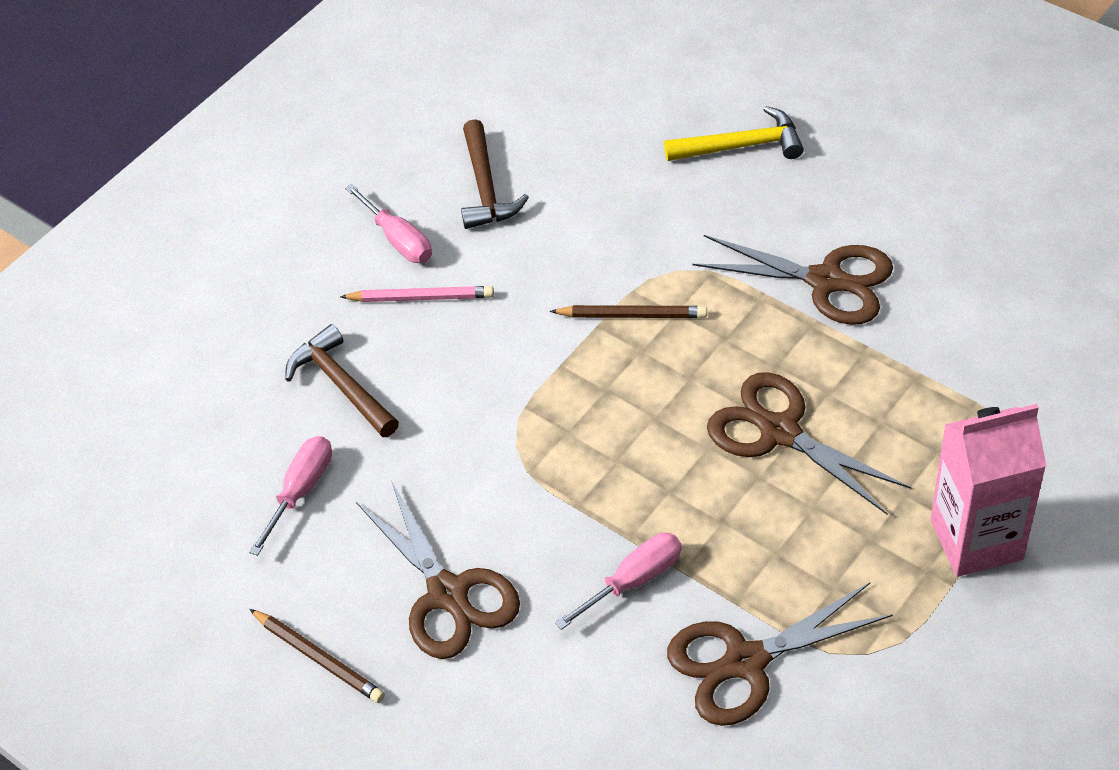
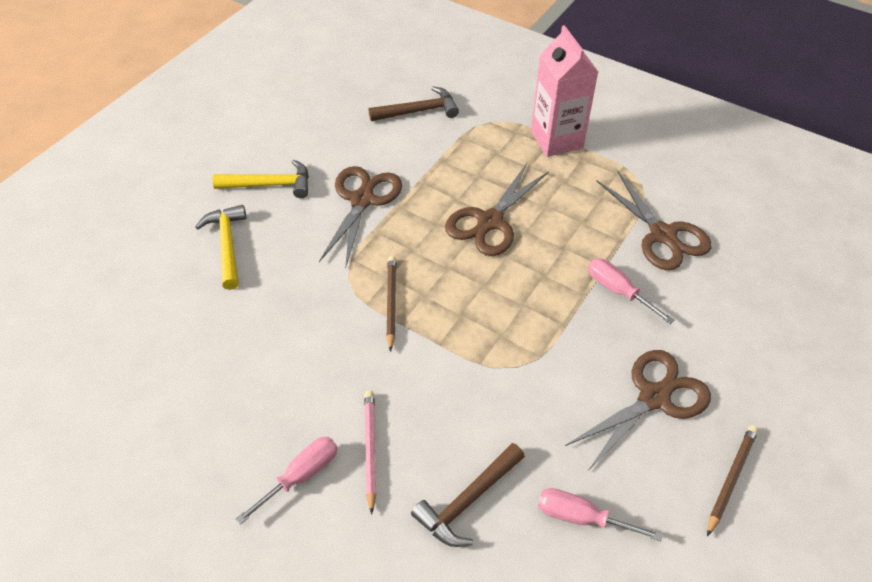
camera: 100 degrees left, 0 degrees up
brown hammer [461,119,529,229] -> brown hammer moved to [368,86,459,121]
none -> yellow hammer [213,159,309,198]

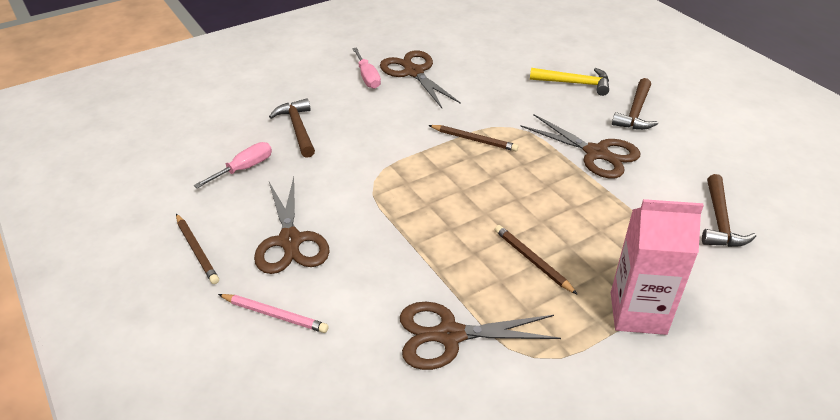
camera: 115 degrees right, 10 degrees down
yellow hammer [213,159,309,198] -> brown hammer [612,78,658,130]
pink pencil [364,390,377,515] -> pink pencil moved to [218,294,329,333]
brown scissors [445,163,549,256] -> brown scissors moved to [380,50,461,108]
pink screwdriver [588,258,674,324] -> none
none -> brown pencil [495,225,578,295]

